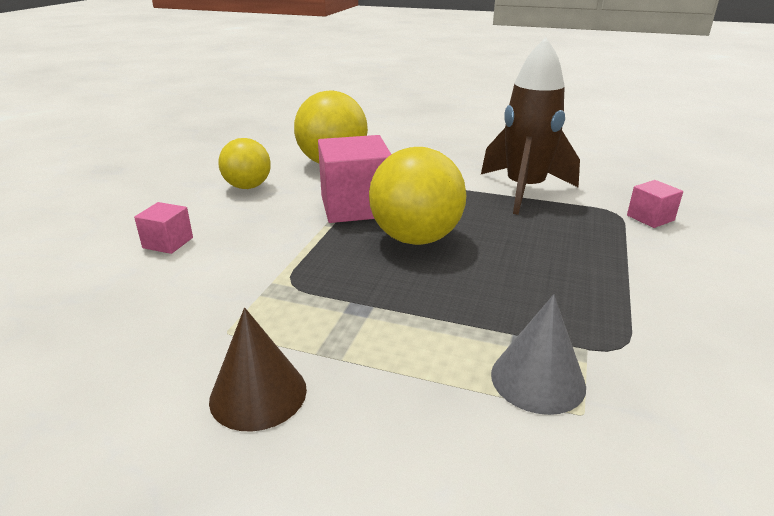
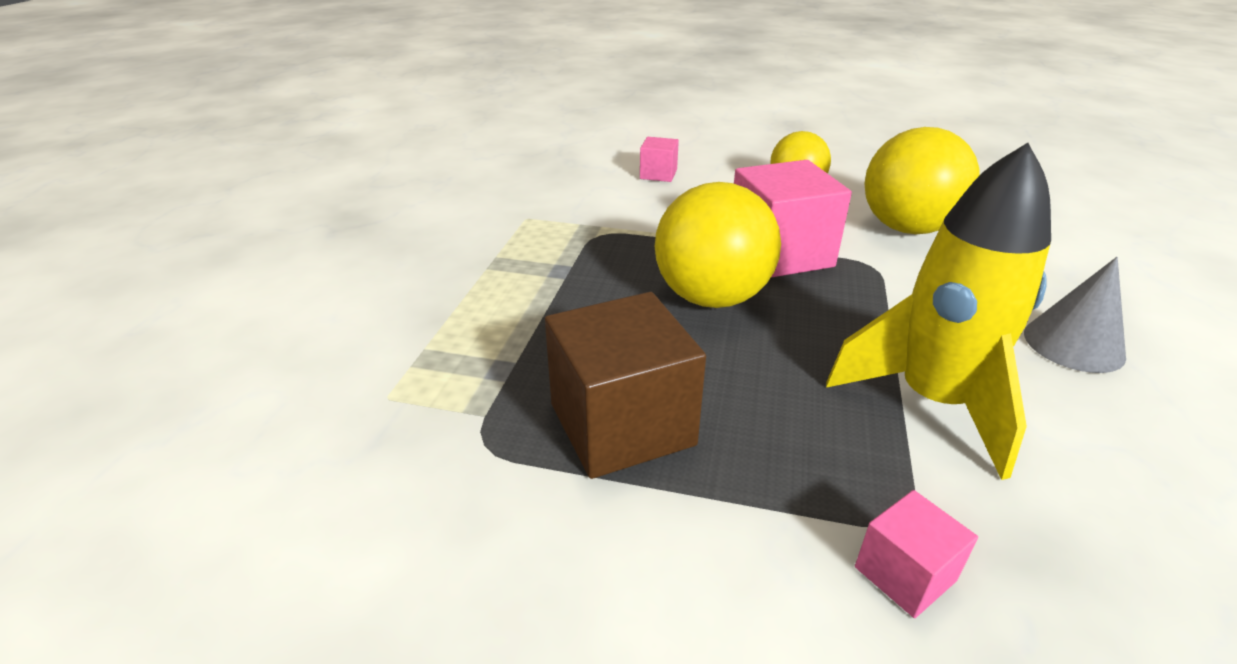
camera: 85 degrees right, 5 degrees up
brown cone [209,308,307,431] -> none
brown rocket [481,37,580,215] -> yellow rocket [826,143,1051,480]
grey cone [491,294,586,415] -> grey cone moved to [1024,257,1126,373]
none -> brown cube [545,292,706,479]

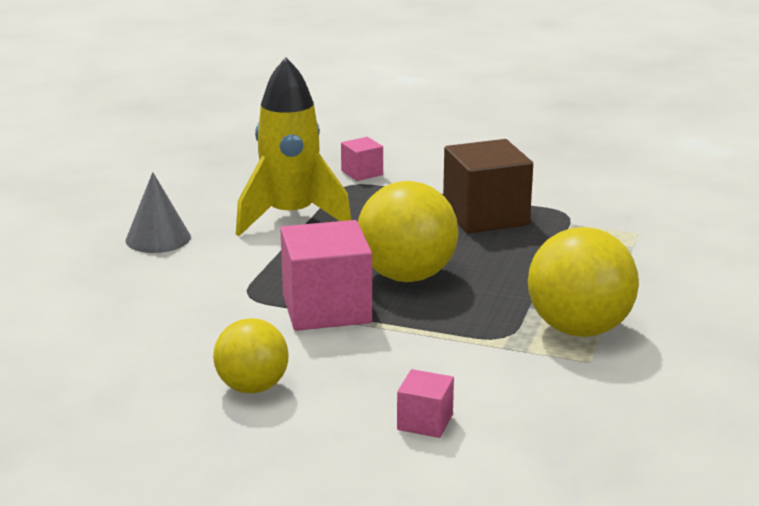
camera: 175 degrees left, 10 degrees down
yellow ball [865,127,980,234] -> yellow ball moved to [528,227,639,337]

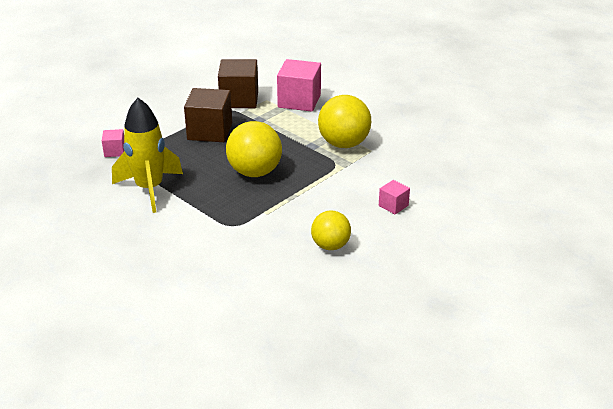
camera: 65 degrees left, 10 degrees up
grey cone [126,172,191,253] -> none
pink cube [280,220,372,331] -> pink cube moved to [277,59,321,112]
none -> brown cube [218,59,258,108]

